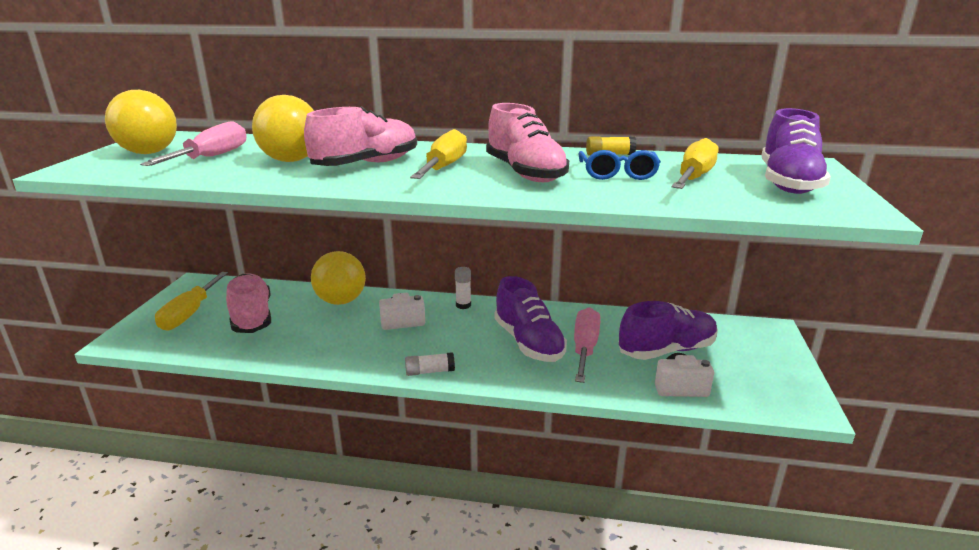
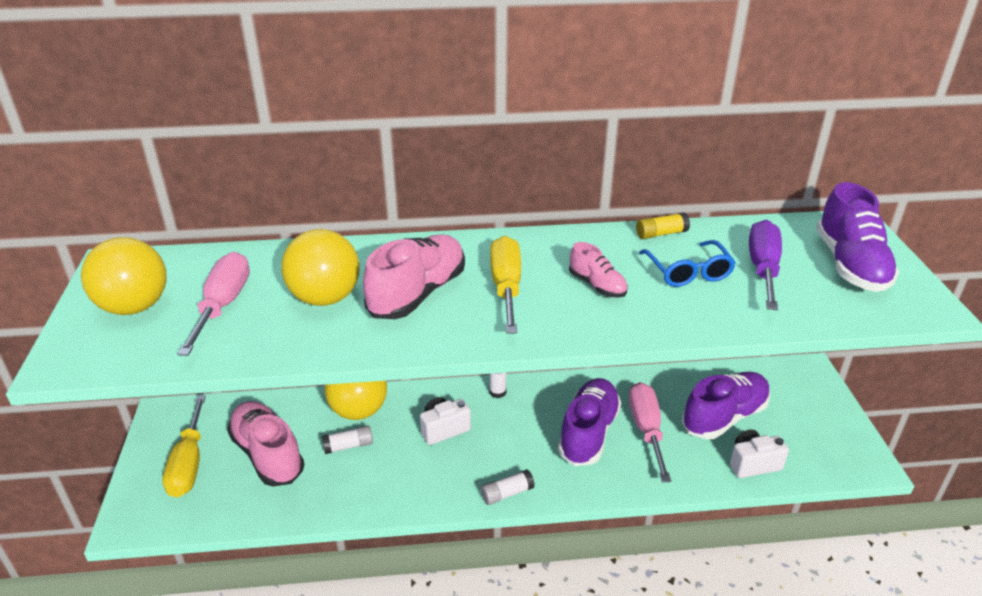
camera: 15 degrees left, 10 degrees up
pink shoe [486,103,569,182] -> pink shoe [569,242,628,298], size x0.54
purple shoe [494,276,567,362] -> purple shoe turned 120 degrees counterclockwise [558,378,621,466]
yellow screwdriver [672,138,719,189] -> purple screwdriver [749,220,782,310]
none -> white glue stick [322,425,373,454]

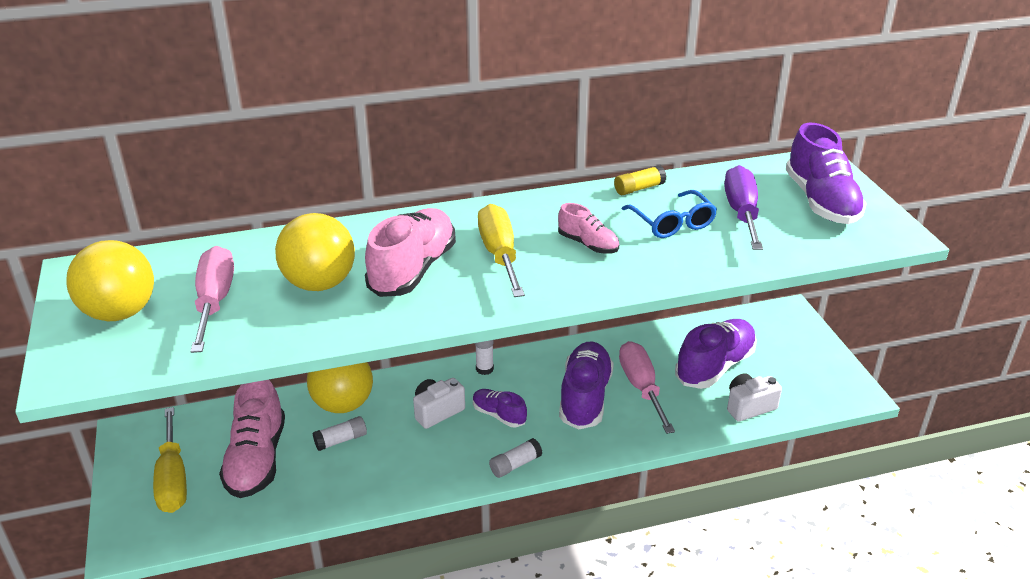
camera: 10 degrees left, 0 degrees up
pink shoe [227,401,305,486] -> pink shoe turned 135 degrees counterclockwise [219,380,285,498]
none -> purple shoe [473,389,527,427]

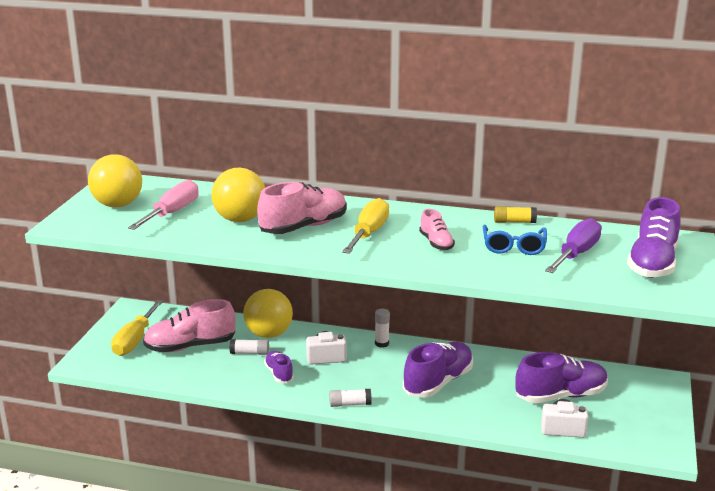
camera: 30 degrees right, 10 degrees down
pink shoe [219,380,285,498] -> pink shoe turned 45 degrees clockwise [143,299,236,352]
purple shoe [473,389,527,427] -> purple shoe moved to [264,351,294,383]
pink screwdriver [619,341,675,434] -> none

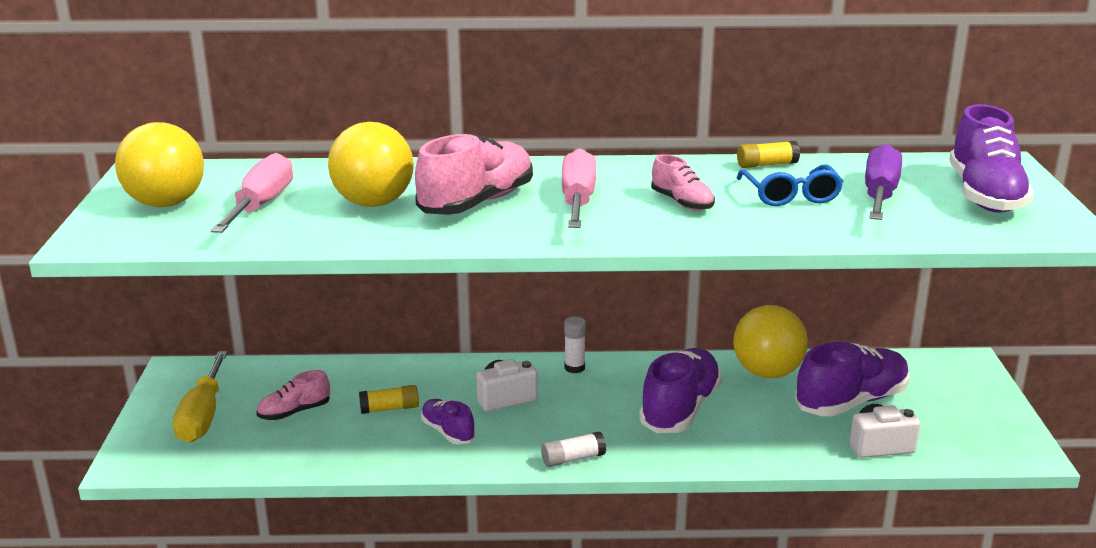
camera: 15 degrees left, 0 degrees up
pink shoe [143,299,236,352] -> pink shoe [256,370,330,420], size x0.54
white glue stick [230,339,269,355] -> yellow glue stick [359,385,419,414]
yellow ball [243,289,293,338] -> yellow ball moved to [733,305,808,378]
yellow screwdriver [342,198,389,254] -> pink screwdriver [562,149,596,228]

